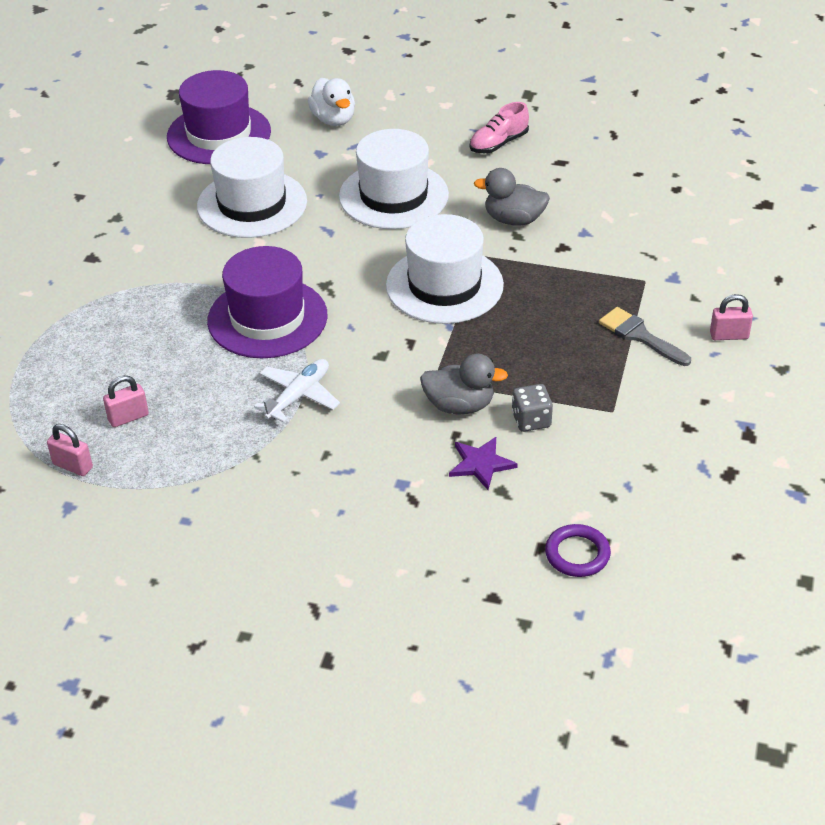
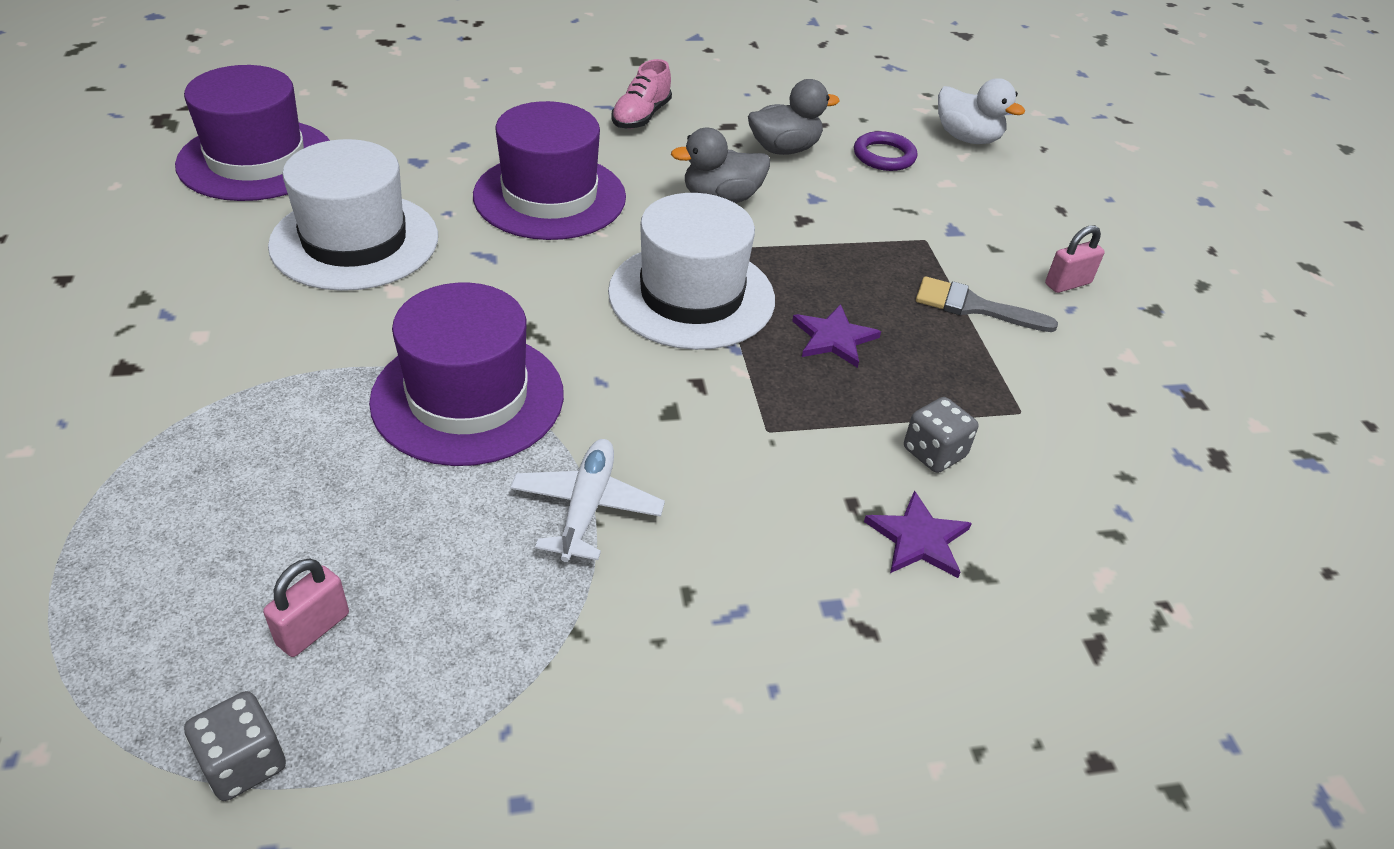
camera: 30 degrees left, 0 degrees up
pink padlock [47,424,93,476] -> grey dice [184,691,286,801]
white duck [308,78,355,126] -> white duck moved to [938,78,1025,144]
white hat [339,129,449,229] -> purple hat [473,101,626,240]
grey duck [420,354,508,414] -> grey duck moved to [748,79,840,155]
purple ring [545,524,611,577] -> purple ring moved to [854,131,917,171]
none -> purple star [792,304,881,368]

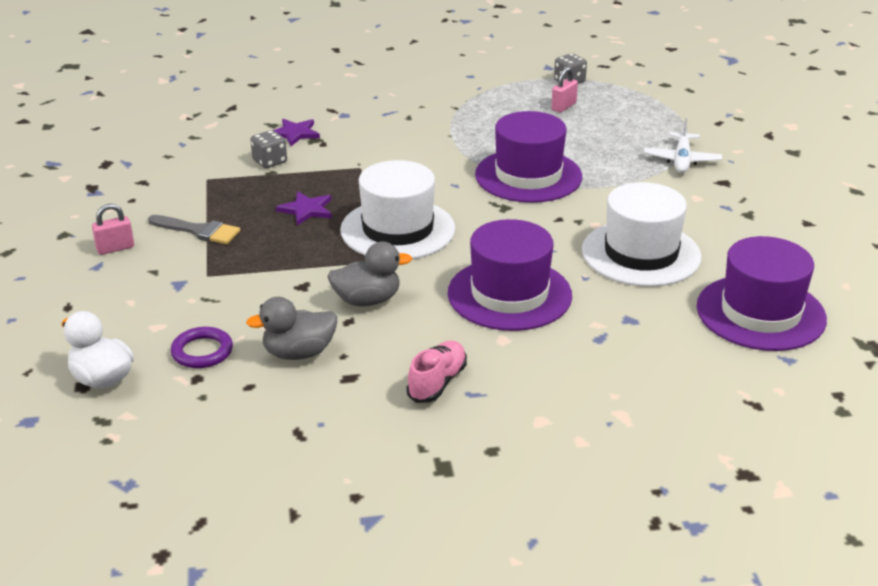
camera: 175 degrees left, 10 degrees down
white plane [510,439,665,562] -> white plane moved to [644,118,722,173]

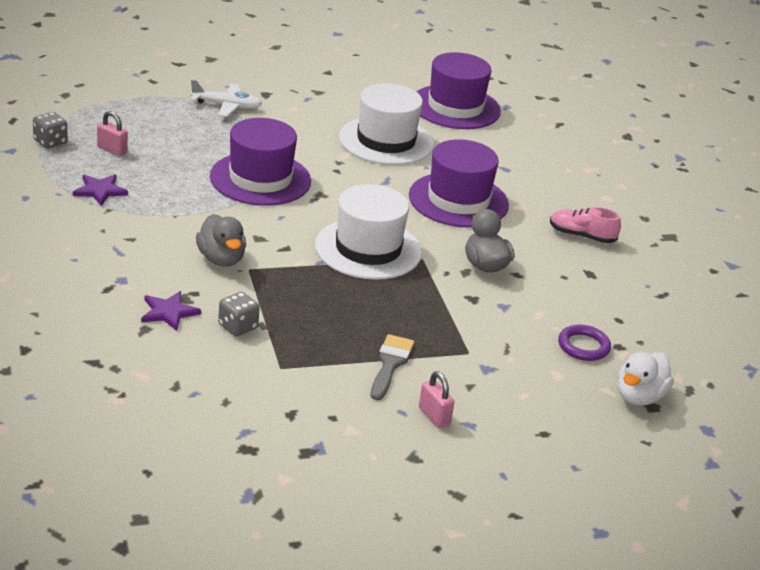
camera: 100 degrees left, 0 degrees up
grey duck [246,297,337,360] -> grey duck moved to [196,214,246,267]
purple star [276,191,332,225] -> purple star moved to [73,174,128,206]

